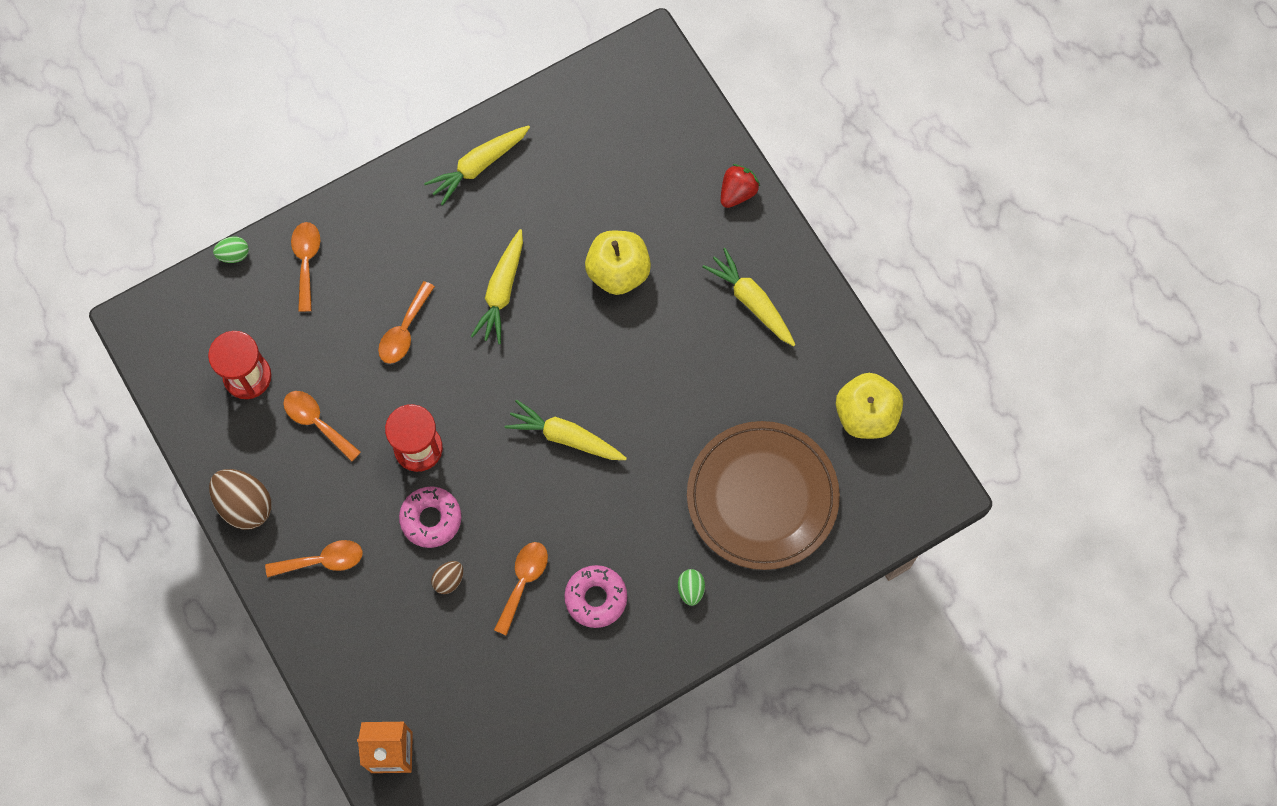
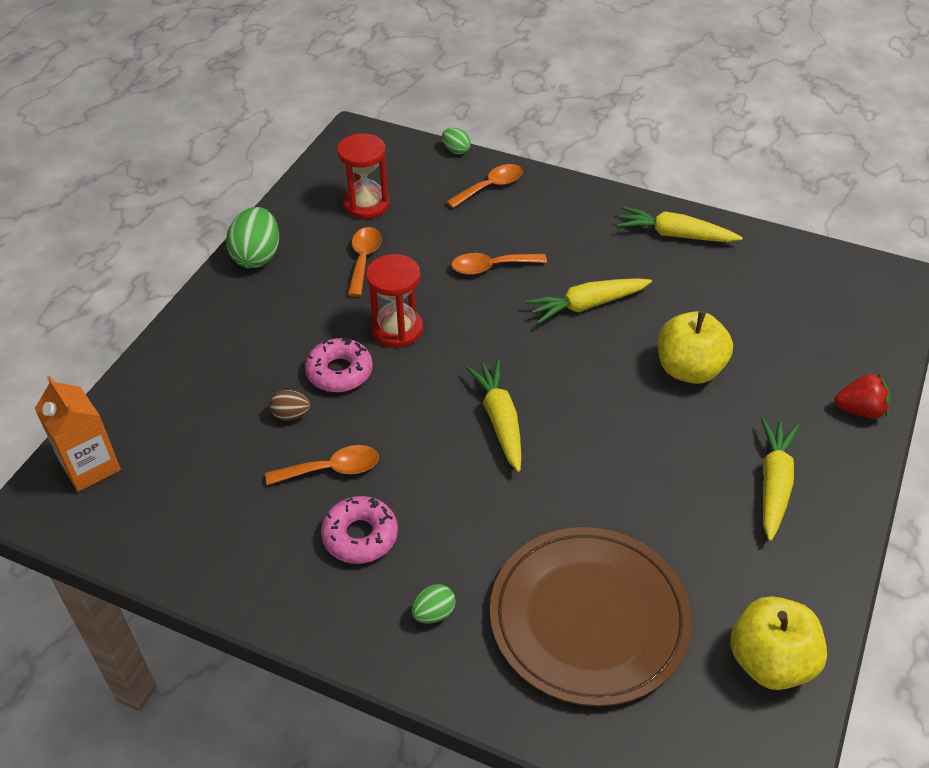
camera: 55 degrees right, 25 degrees down
brown egg [209,469,272,530] -> green egg [226,207,279,268]
orange spoon [265,540,363,578] -> none

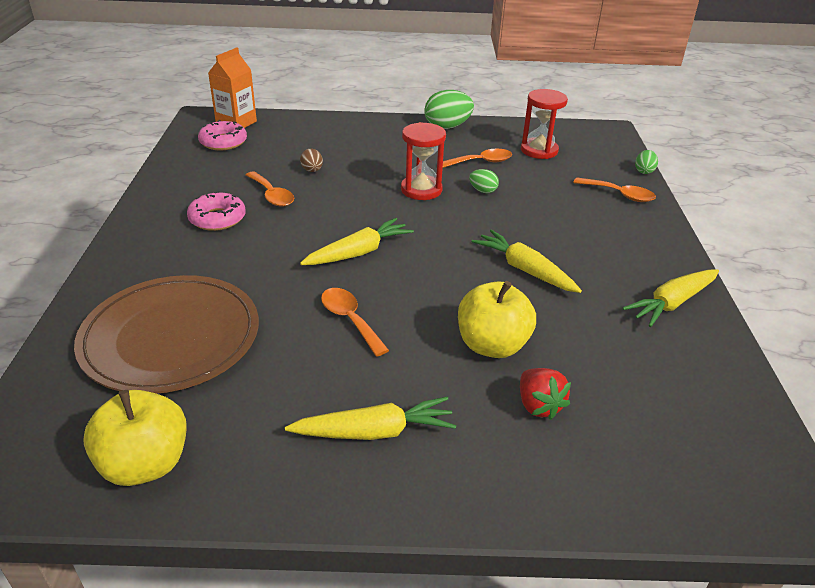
camera: 65 degrees right, 10 degrees down
pink donut [305,337,373,392] -> pink donut moved to [198,120,247,150]
green egg [412,584,456,624] -> green egg moved to [469,169,499,193]
orange spoon [451,253,547,275] -> orange spoon moved to [321,288,389,357]
yellow carrot [617,207,743,242] -> yellow carrot turned 120 degrees counterclockwise [623,269,719,327]
red strawberry [834,374,891,419] -> red strawberry moved to [520,368,571,420]

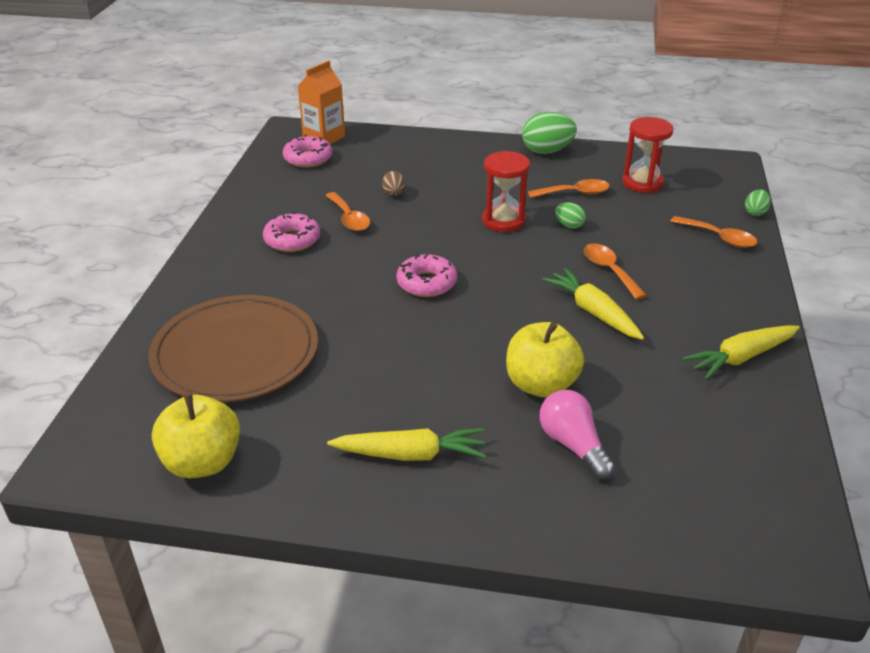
camera: 10 degrees right, 0 degrees up
yellow carrot [300,218,414,265] -> pink donut [396,254,457,297]
orange spoon [321,288,389,357] -> orange spoon moved to [584,243,647,300]
red strawberry [520,368,571,420] -> pink light bulb [539,390,615,480]

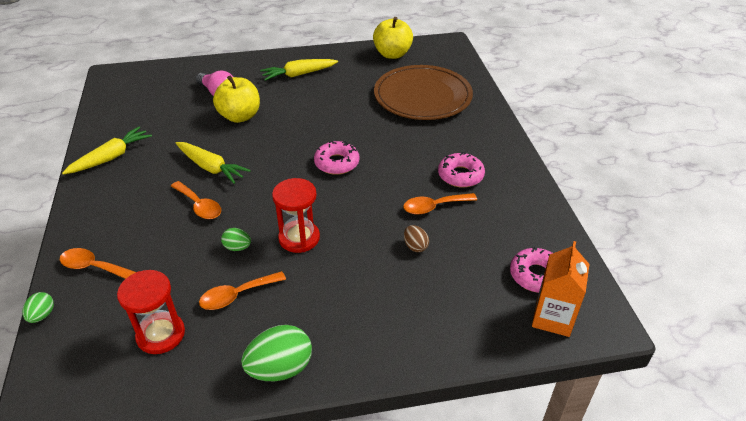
camera: 160 degrees right, 5 degrees up
orange spoon [325,192,370,231] -> orange spoon turned 60 degrees counterclockwise [403,193,477,215]

